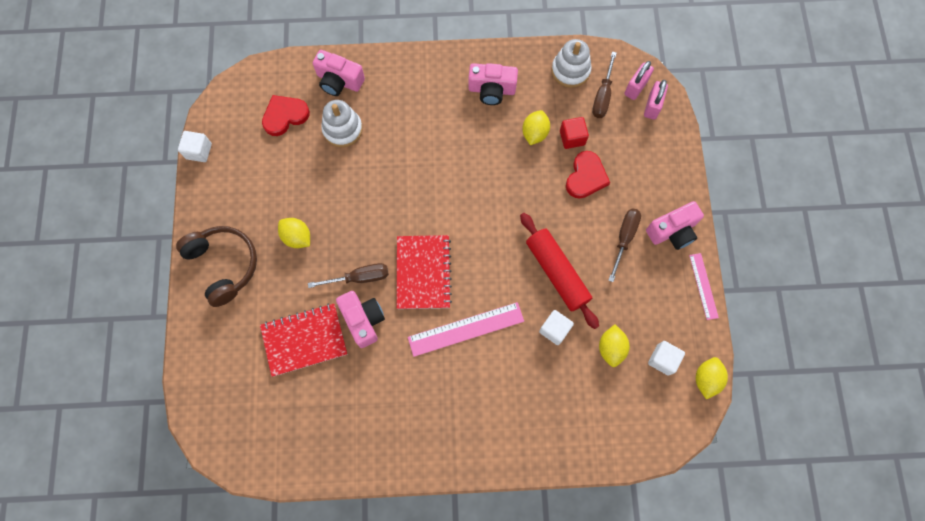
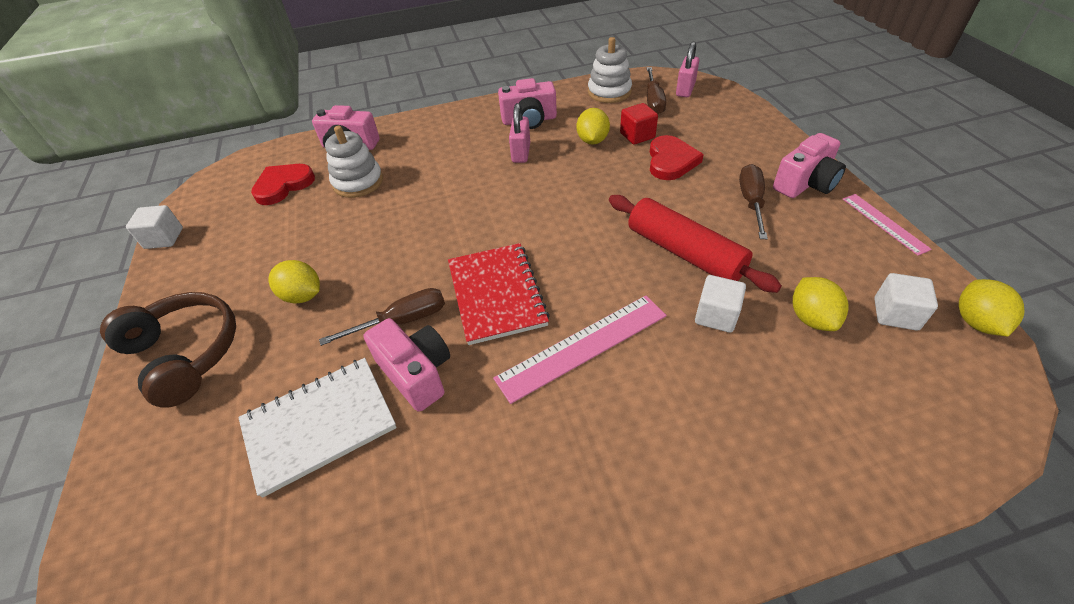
camera: 10 degrees left, 25 degrees down
red notebook [260,303,347,377] -> white notebook [238,358,397,498]
pink padlock [644,80,668,120] -> pink padlock moved to [509,103,530,163]

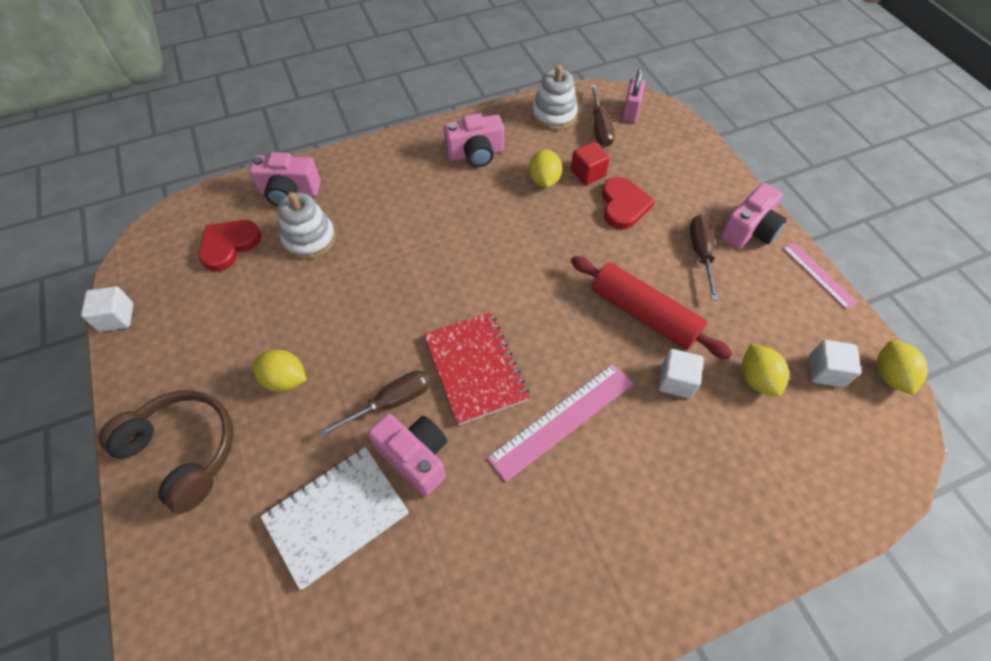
camera: 10 degrees left, 10 degrees up
pink padlock [509,103,530,163] -> none

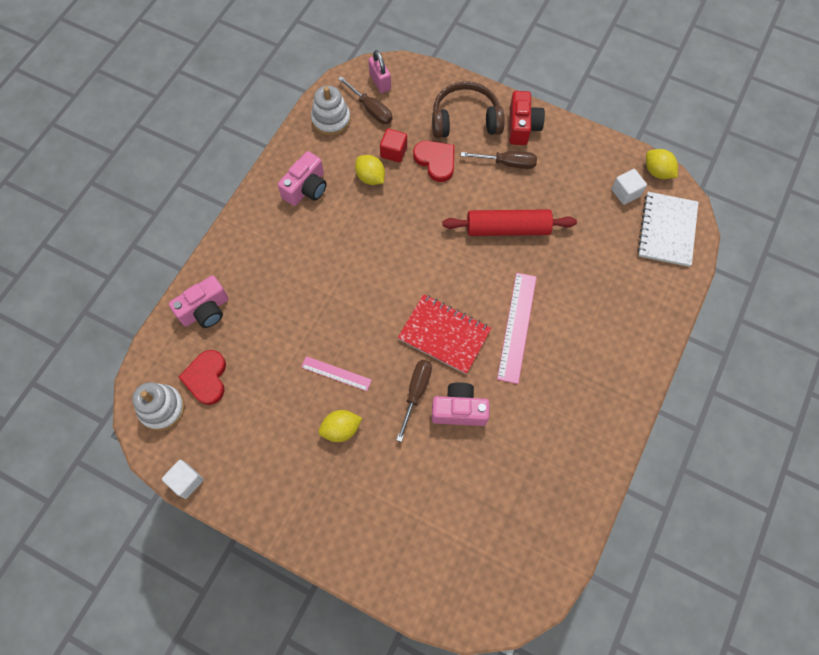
camera: 40 degrees left, 10 degrees up
brown headphones [98,390,234,514] -> brown headphones moved to [432,81,505,138]
white notebook [260,447,409,590] -> white notebook moved to [637,192,698,267]
white stacking toy [278,192,336,259] -> white stacking toy moved to [132,382,185,431]
white cube [658,349,704,398] -> none
brown screwdriver [690,215,718,300] -> brown screwdriver turned 135 degrees clockwise [461,151,537,169]
pink camera [720,183,787,249] -> red camera [509,91,545,145]
yellow lemon [742,344,789,397] -> none
pink ruler [783,242,857,309] -> pink ruler moved to [301,356,372,391]

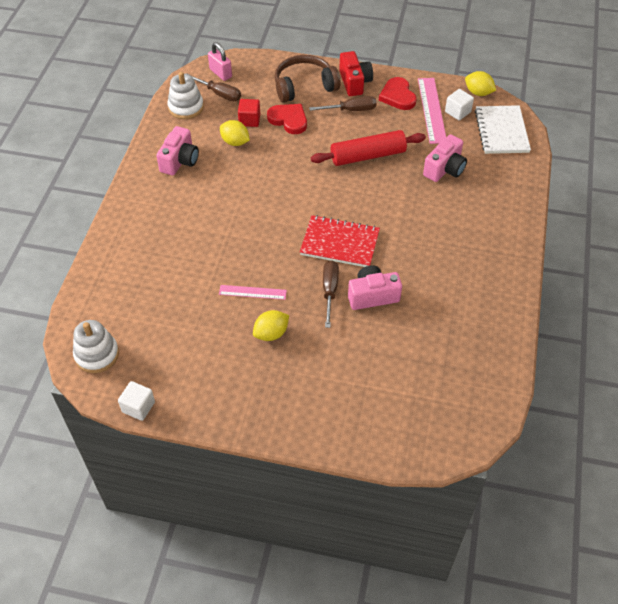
camera: 15 degrees left, 15 degrees down
pink camera [169,276,228,328] -> pink camera moved to [423,134,467,182]
red heart [178,350,226,405] -> red heart moved to [379,77,417,110]
pink ruler [497,273,537,384] -> pink ruler moved to [418,78,446,144]

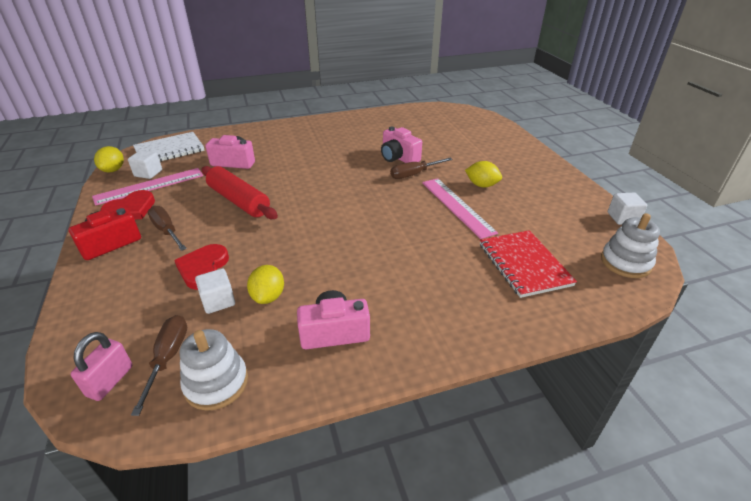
camera: 120 degrees left, 15 degrees down
pink ruler [219,285,287,300] -> pink ruler [422,178,498,239], size x1.68
red cube [238,99,260,127] -> white cube [195,269,235,314]
brown headphones [275,55,341,103] -> none
red notebook [300,215,380,267] -> red notebook moved to [480,230,577,298]

